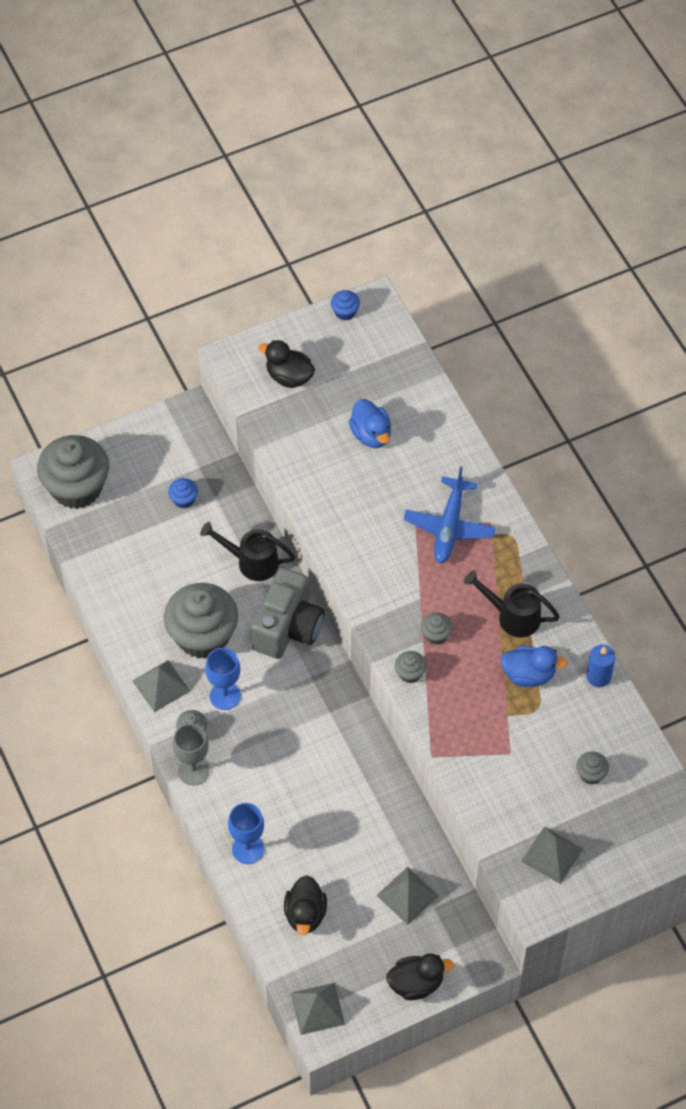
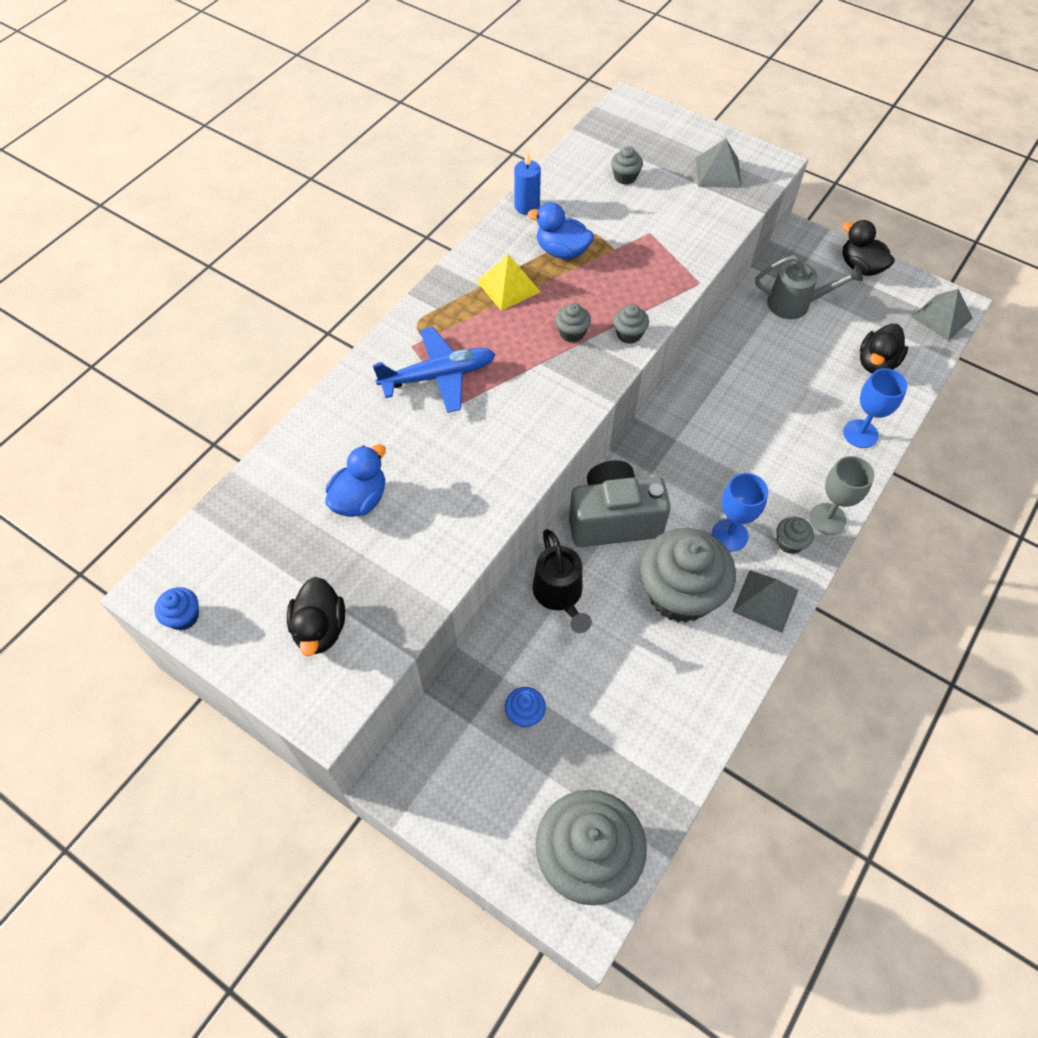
camera: 120 degrees left, 0 degrees up
black duck [284,875,327,936] -> black duck turned 150 degrees clockwise [860,324,908,373]
grey pyramid [376,867,439,925] -> grey watering can [755,255,863,319]
black watering can [464,570,560,637] -> yellow pyramid [477,254,541,311]
blue duck [501,646,567,687] -> blue duck turned 45 degrees counterclockwise [528,202,594,259]

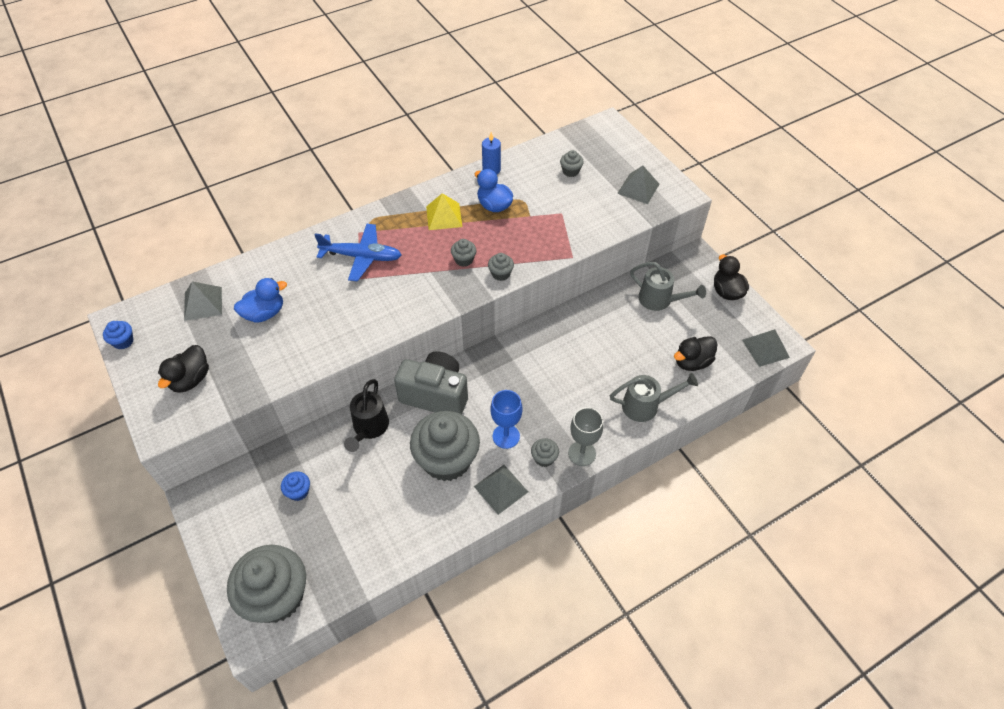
camera: 25 degrees right, 5 degrees down
blue goblet [843,368,907,448] -> grey watering can [610,373,698,422]
none -> grey pyramid [184,281,222,321]

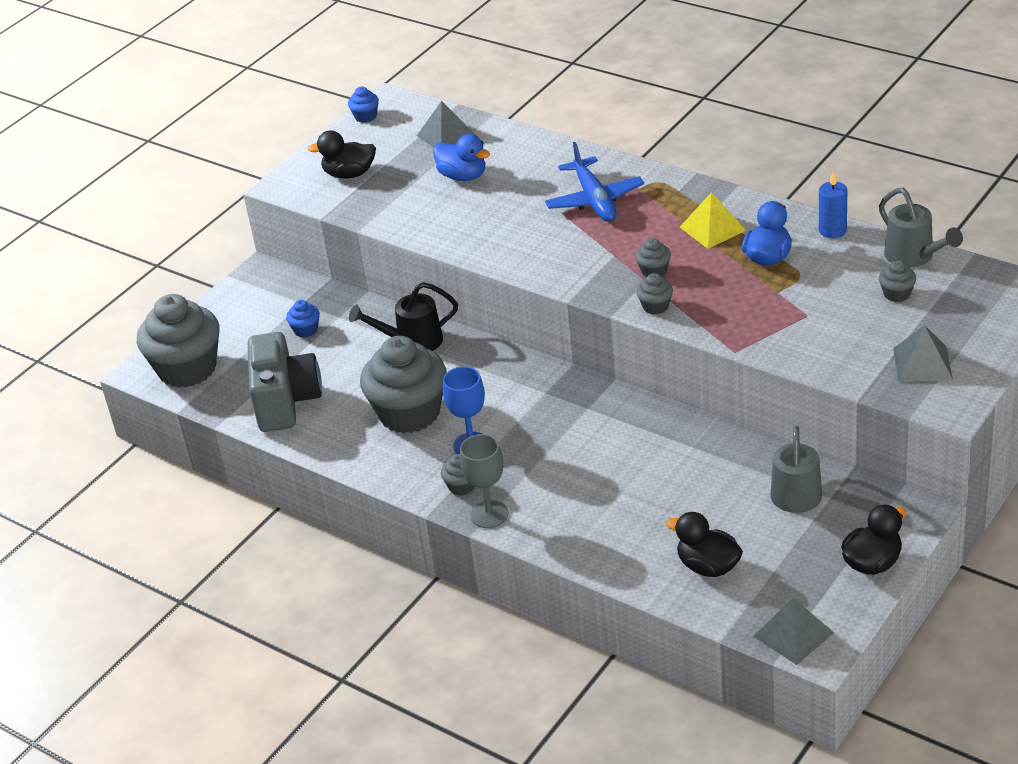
camera: 70 degrees right, 15 degrees down
grey camera [394,351,468,414] -> grey camera moved to [248,332,322,432]
grey pyramid [474,465,528,515] -> none
grey watering can [610,373,698,422] -> grey watering can moved to [879,188,963,268]

